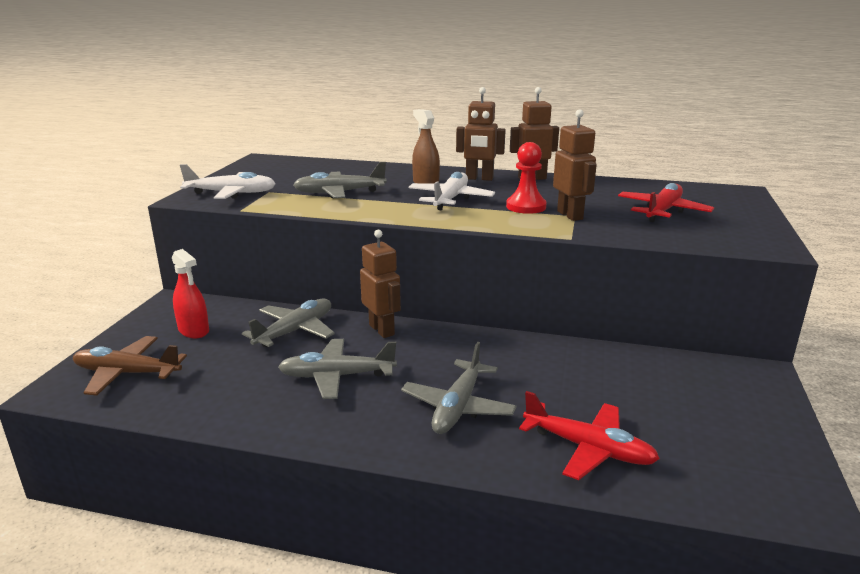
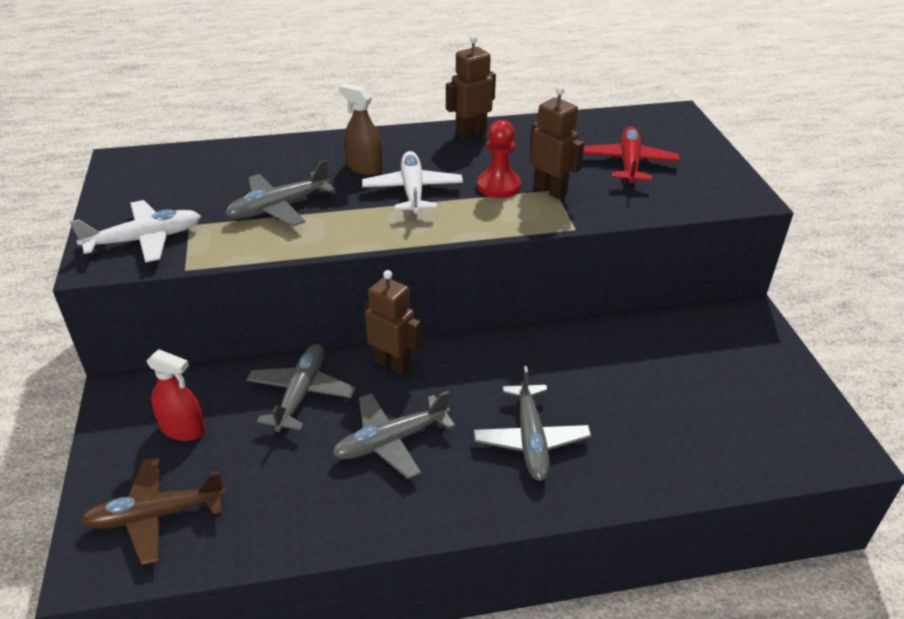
camera: 25 degrees left, 15 degrees up
brown robot [456,87,506,181] -> none
red plane [519,391,660,480] -> none

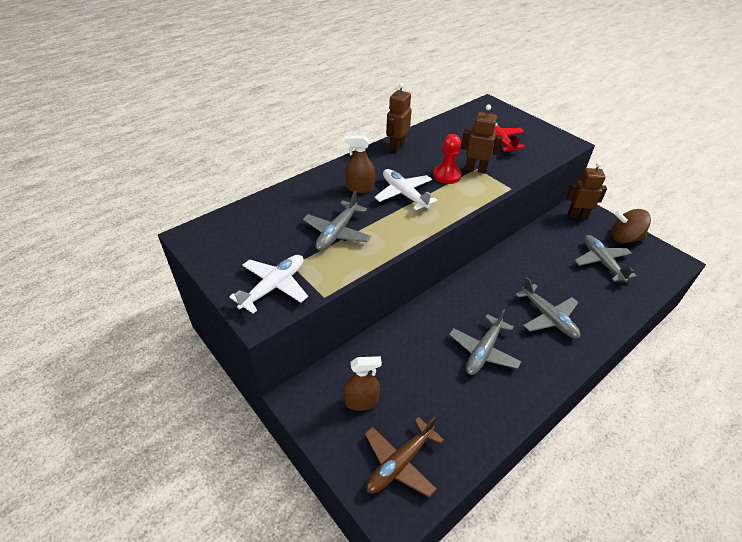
camera: 30 degrees left, 5 degrees up
red spray bottle [146,349,205,441] -> brown spray bottle [344,356,382,411]
grey plane [246,344,356,432] -> grey plane moved to [574,235,636,282]
brown robot [363,270,421,375] -> brown robot moved to [566,162,607,219]
none -> brown spinning top [611,209,651,243]

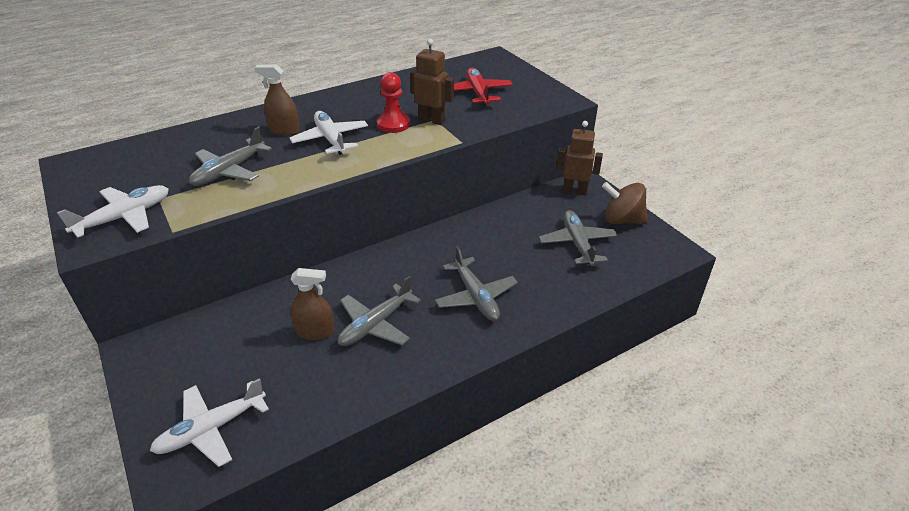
camera: 10 degrees right, 5 degrees down
brown spray bottle [344,356,382,411] -> brown spray bottle moved to [291,268,335,340]
brown plane [365,417,444,498] -> white plane [150,378,269,467]
brown robot [386,83,412,152] -> none

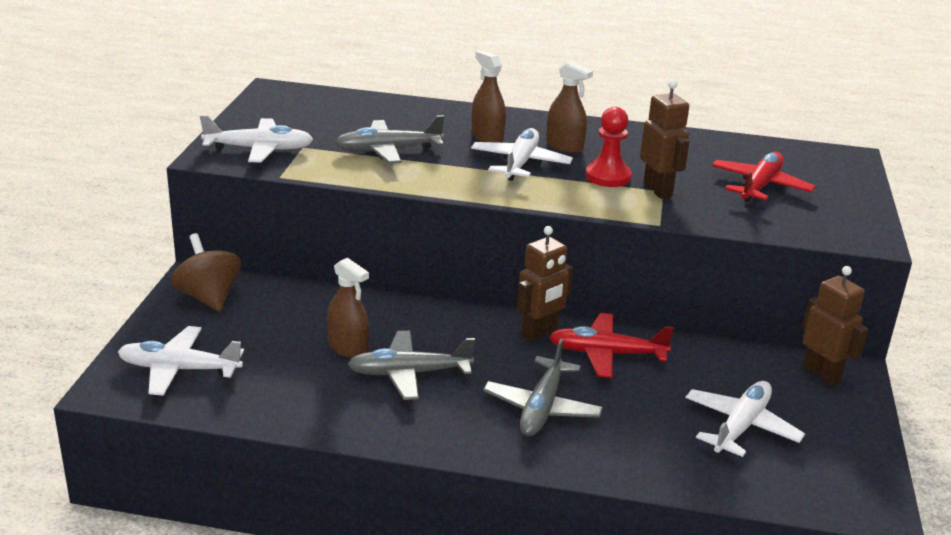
camera: 40 degrees right, 10 degrees down
grey plane [539,210,618,266] -> white plane [685,381,805,457]
brown spinning top [602,182,648,224] -> brown spinning top moved to [171,233,241,312]
none -> brown robot [517,226,573,342]
none -> brown spray bottle [546,61,593,153]
none -> red plane [549,313,674,378]

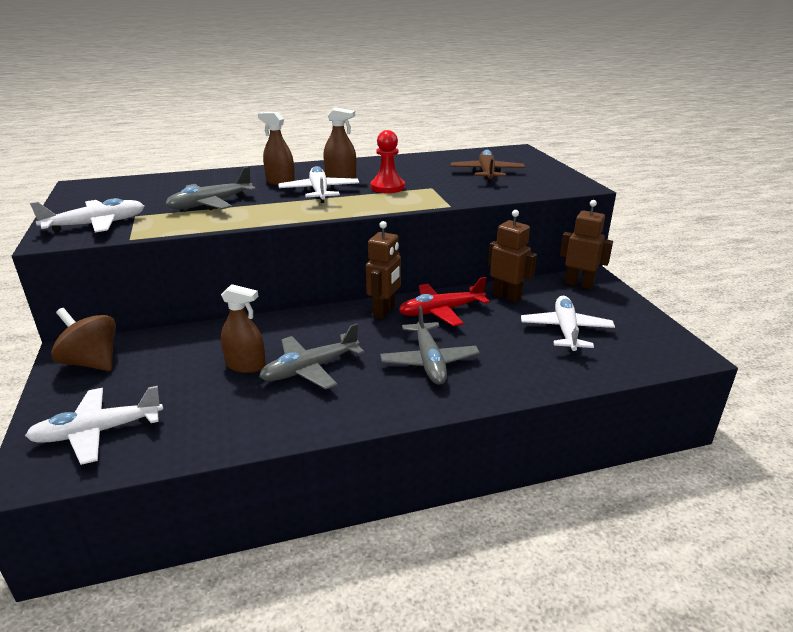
camera: 25 degrees left, 0 degrees up
brown robot [640,80,689,199] -> brown robot moved to [488,210,537,303]
red plane [711,152,815,202] -> brown plane [451,150,525,183]

